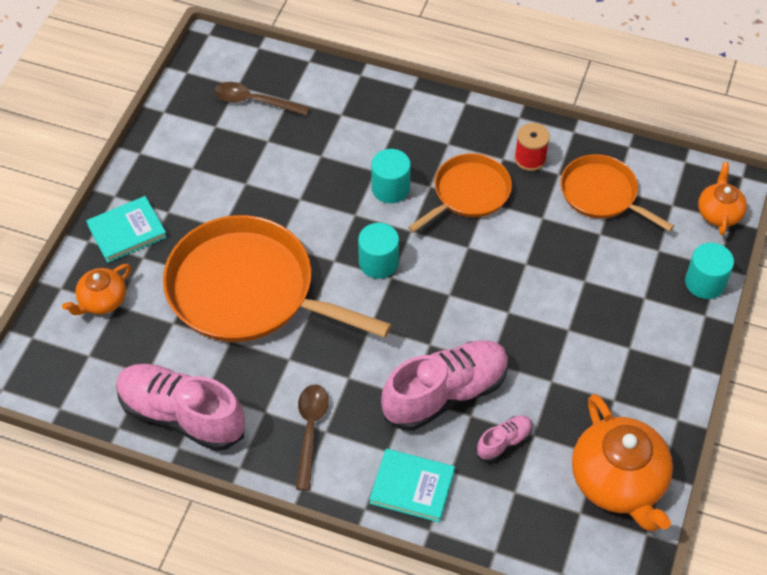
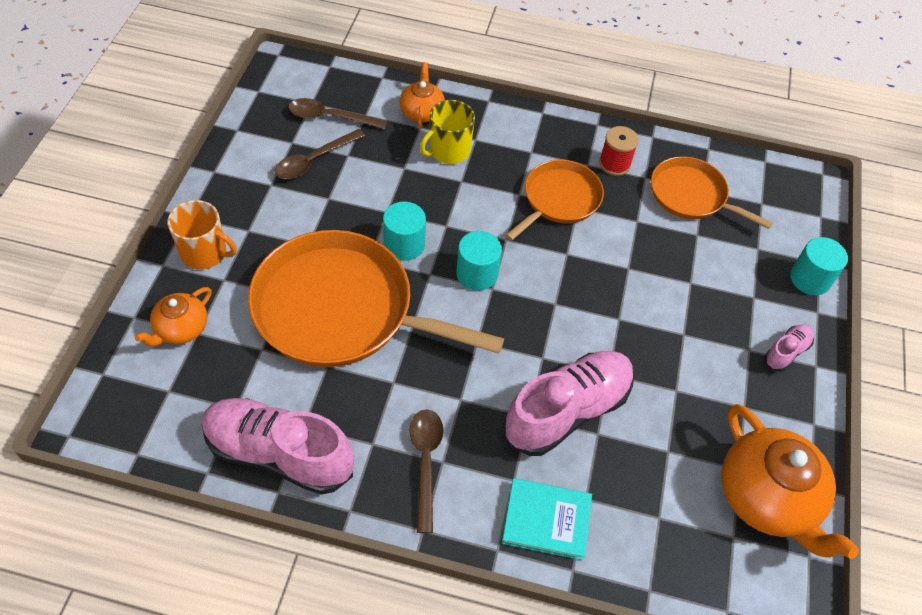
camera: 10 degrees left, 0 degrees up
turquoise book [86,196,167,263] -> orange mug [167,200,237,269]
turquoise cylinder [371,149,411,203] -> turquoise cylinder moved to [383,202,426,261]
pink shoe [476,416,533,462] -> pink shoe moved to [764,324,814,372]
orange teapot [698,162,747,236] -> orange teapot moved to [400,62,445,129]
none -> brown spoon [275,129,365,179]
none -> yellow mug [420,100,475,164]

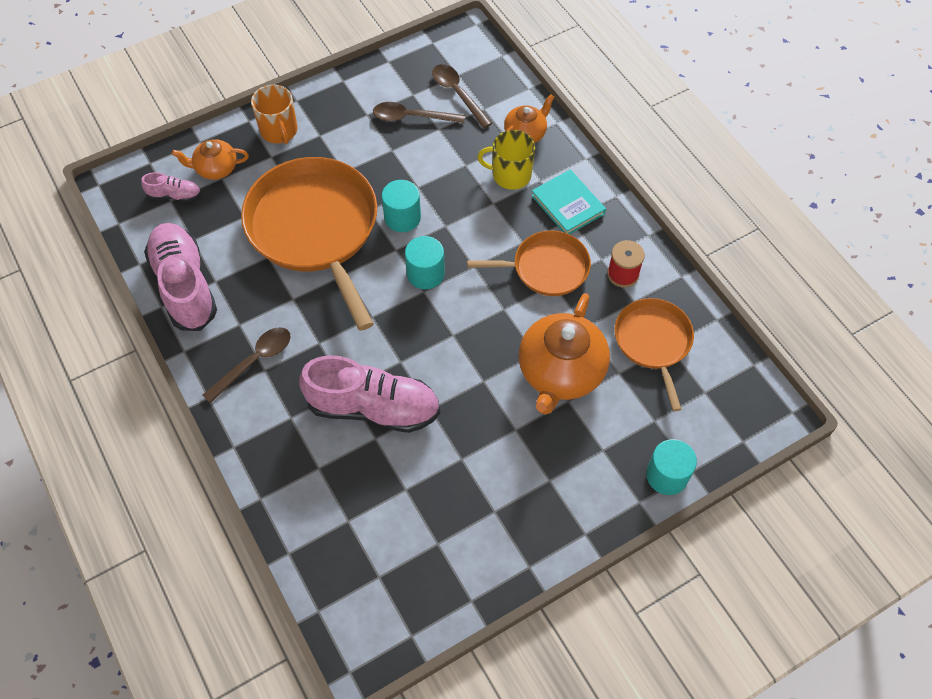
camera: 50 degrees right, 5 degrees up
turquoise book [502,478,592,560] -> turquoise book moved to [531,169,606,234]
orange teapot [722,404,859,559] -> orange teapot moved to [519,293,610,415]
pink shoe [764,324,814,372] -> pink shoe moved to [141,172,201,202]

